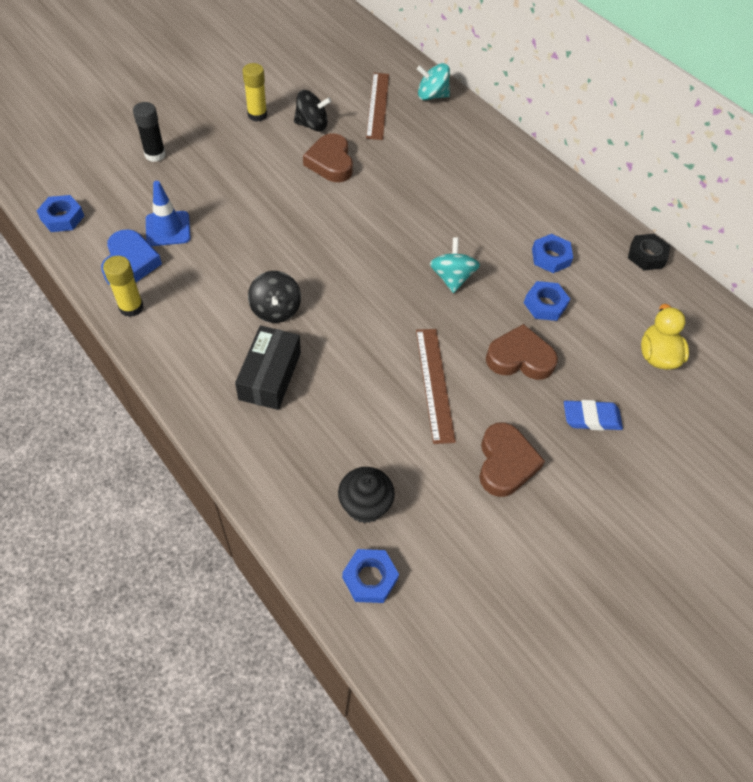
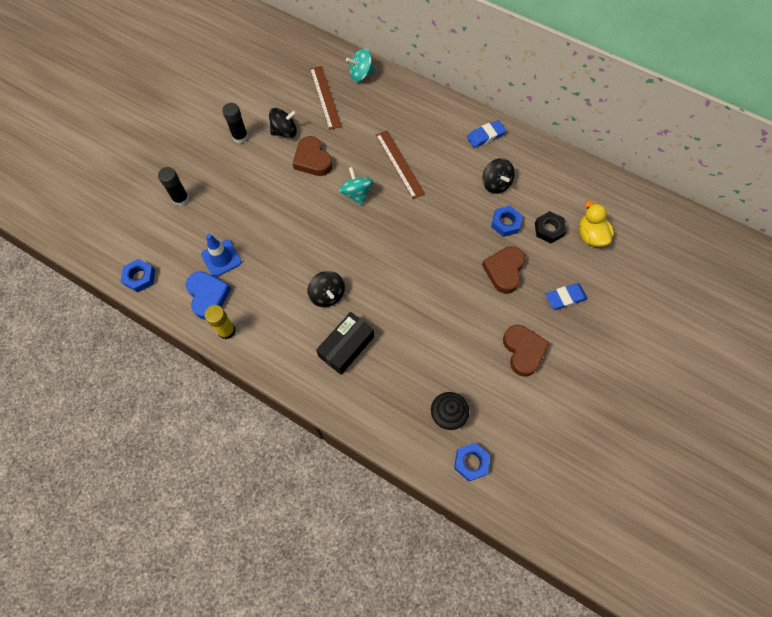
camera: 15 degrees left, 10 degrees up
black box [235,325,301,410] -> black box turned 45 degrees clockwise [316,312,374,375]
yellow glue stick [243,63,267,122] -> black glue stick [222,103,248,144]
brown ruler [416,329,456,444] -> brown ruler moved to [376,130,425,199]
turquoise spinning top [430,237,480,293] -> turquoise spinning top moved to [339,167,373,205]
brown heart [486,324,558,380] -> brown heart turned 60 degrees counterclockwise [482,246,525,294]
blue nut [532,234,573,273] -> black spinning top [482,158,515,194]
black nut [628,234,670,270] -> black nut moved to [535,211,566,243]
none -> blue eraser [467,120,506,148]

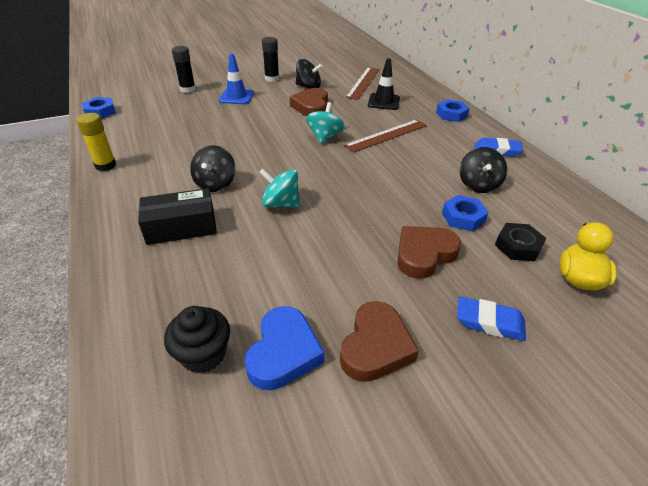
camera: 35 degrees right, 25 degrees down
blue heart [186,271,231,320] -> blue heart moved to [245,306,324,390]
blue traffic cone [201,234,242,277] -> blue traffic cone moved to [219,53,254,104]
turquoise spinning top [346,48,375,82] -> turquoise spinning top moved to [259,168,300,208]
brown ruler [376,130,425,199] -> brown ruler turned 45 degrees clockwise [344,119,427,153]
blue nut [454,443,490,481] -> blue nut moved to [436,100,470,122]
none -> black traffic cone [368,58,400,110]

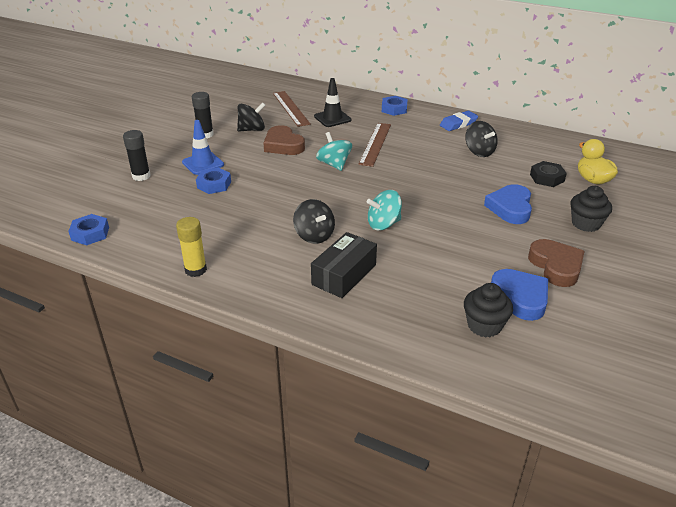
camera: 40 degrees left, 5 degrees down
brown heart [397,226,461,279] -> blue heart [484,184,532,224]
blue nut [442,195,489,231] -> blue nut moved to [196,167,231,194]
blue eraser [457,296,526,341] -> black cupcake [570,186,612,232]

